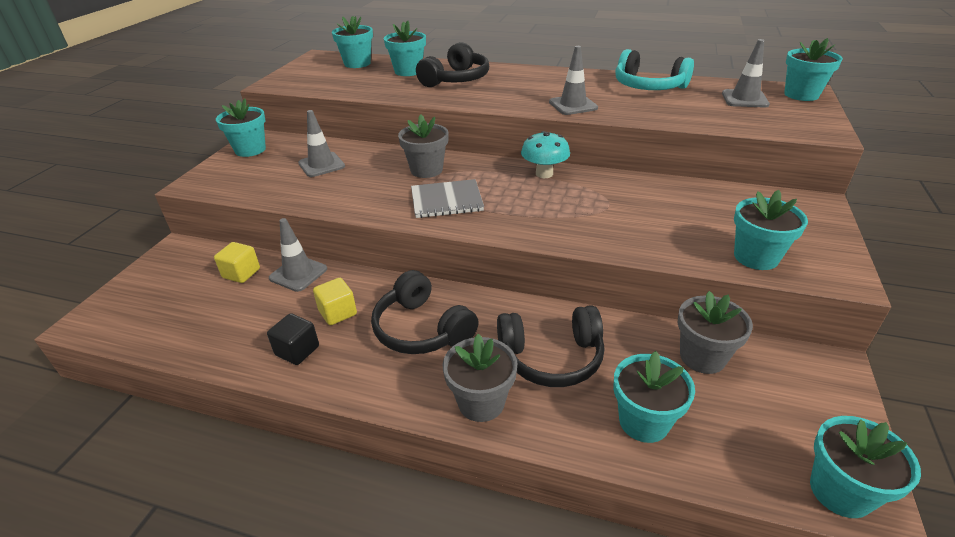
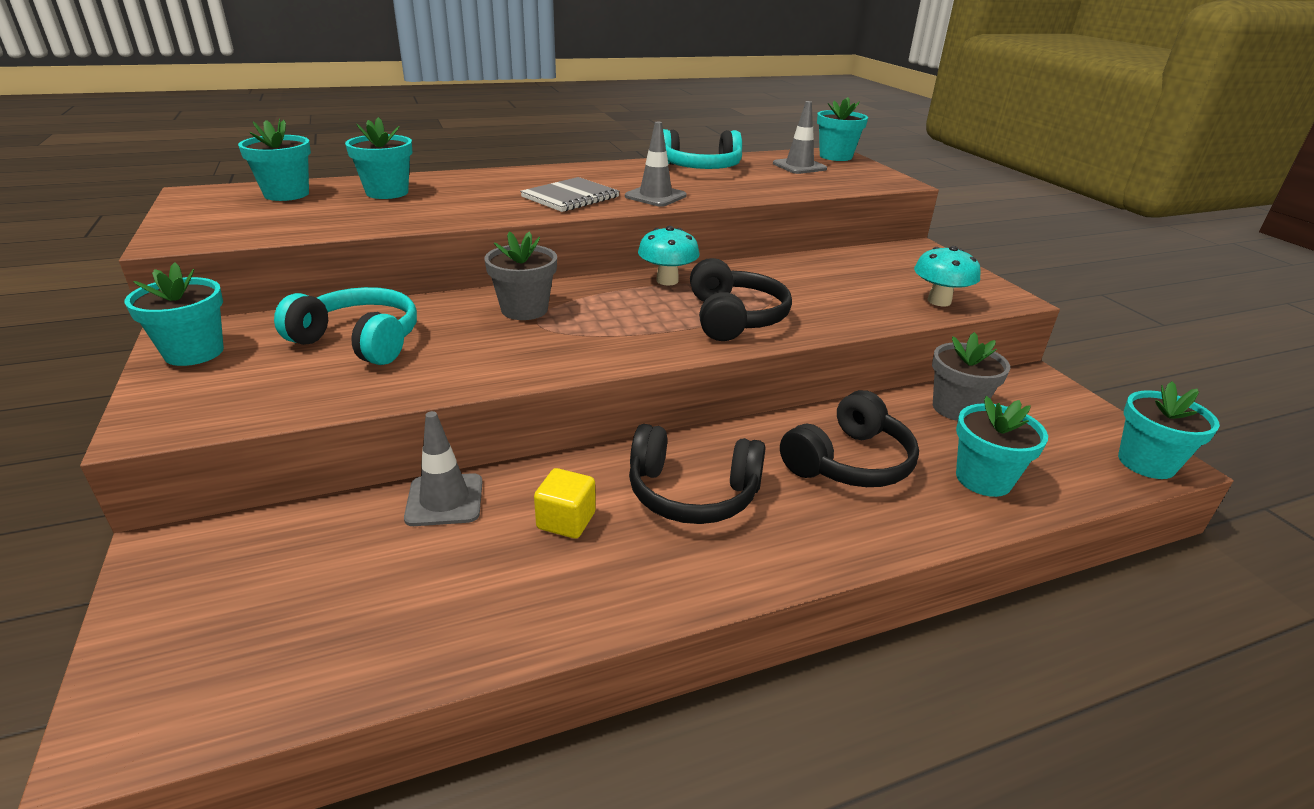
camera: 40 degrees left, 5 degrees down
yellow cube [214,242,260,283] -> none
black cube [267,313,319,365] -> none
grey traffic cone [298,110,345,177] -> turquoise headphones [274,287,417,365]
grey notebook [411,179,484,218] -> grey notebook moved to [520,177,620,212]
black headphones [416,42,489,87] -> black headphones moved to [690,258,792,341]
grey flower pot [442,334,517,422] -> none
turquoise flower pot [734,190,808,270] -> turquoise mushroom [914,246,981,307]

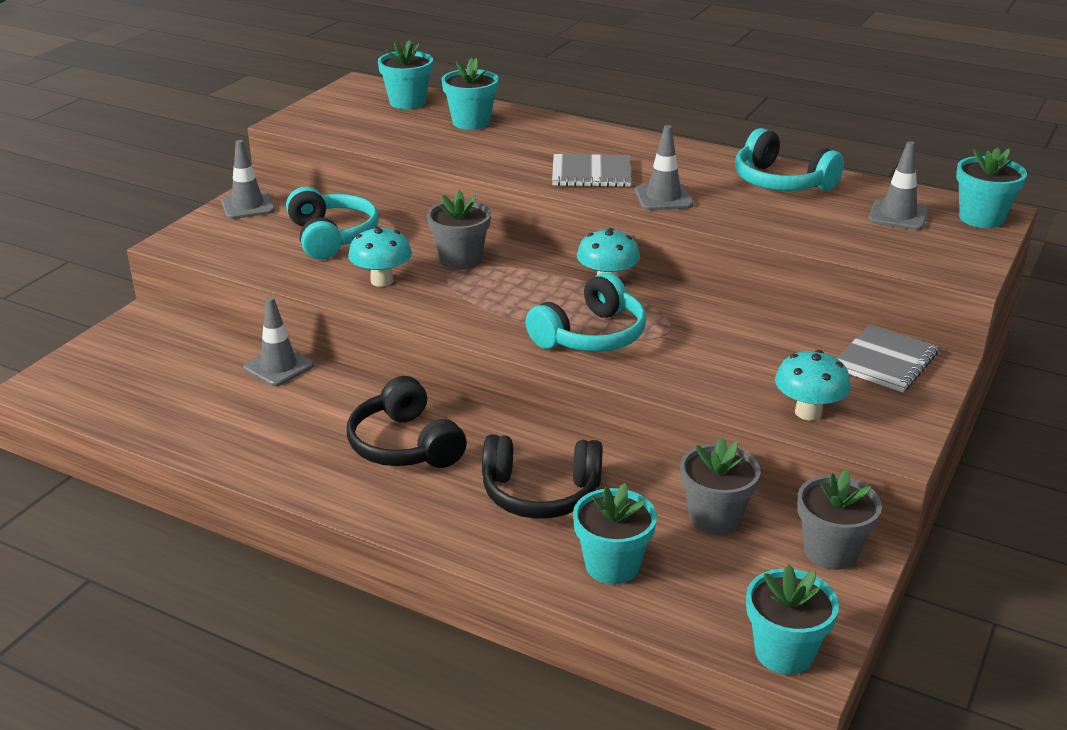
camera: 50 degrees right, 0 degrees up
turquoise flower pot [124,262,224,366] -> grey traffic cone [221,140,275,219]
yellow cube [534,468,596,539] -> none
black headphones [690,258,792,341] -> turquoise headphones [525,272,646,352]
none -> turquoise mushroom [348,226,412,287]
none -> grey flower pot [797,470,882,570]
none -> grey notebook [837,324,939,392]

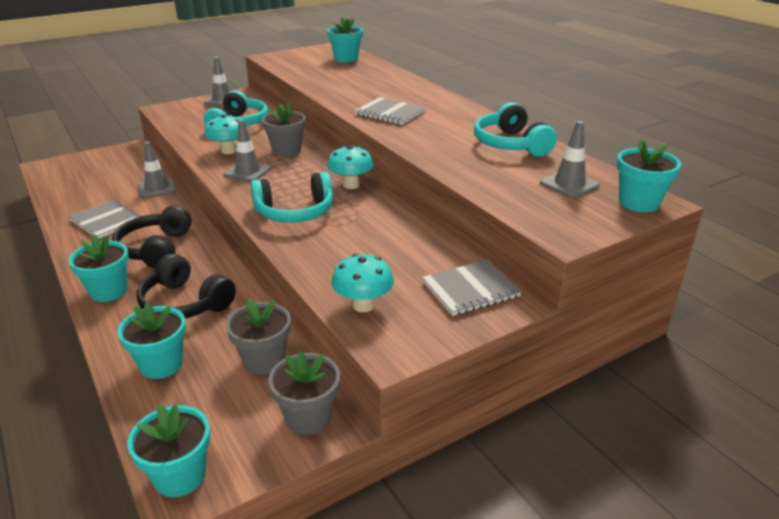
camera: 30 degrees right, 0 degrees up
turquoise flower pot [442,58,499,130] -> turquoise flower pot moved to [69,235,129,302]
grey traffic cone [635,125,693,210] -> grey traffic cone moved to [224,120,272,182]
none -> grey notebook [69,200,140,239]

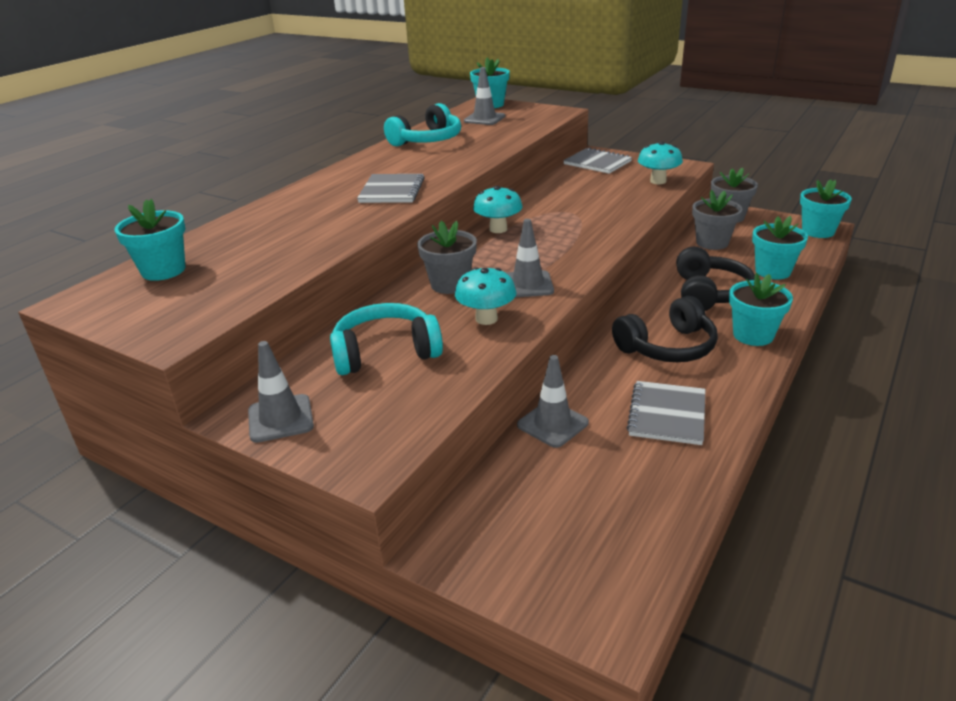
camera: 115 degrees left, 0 degrees up
turquoise headphones [251,172,333,223] -> none

